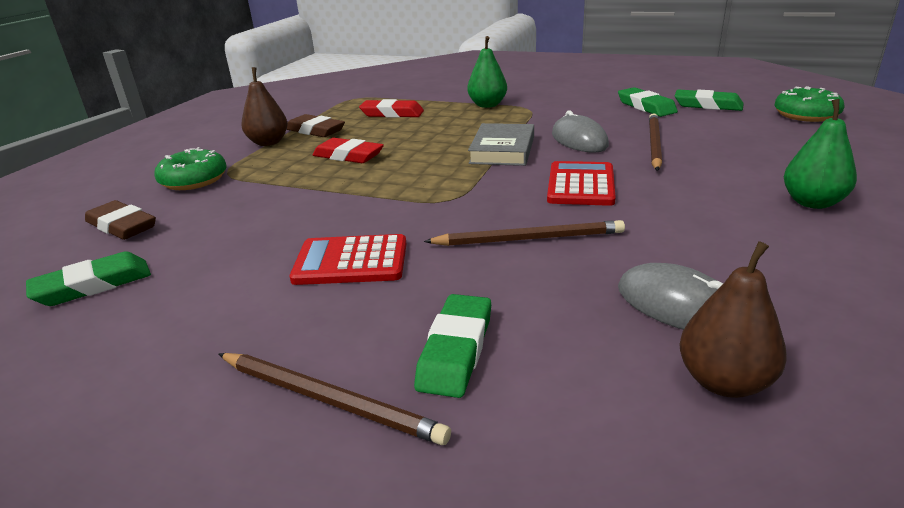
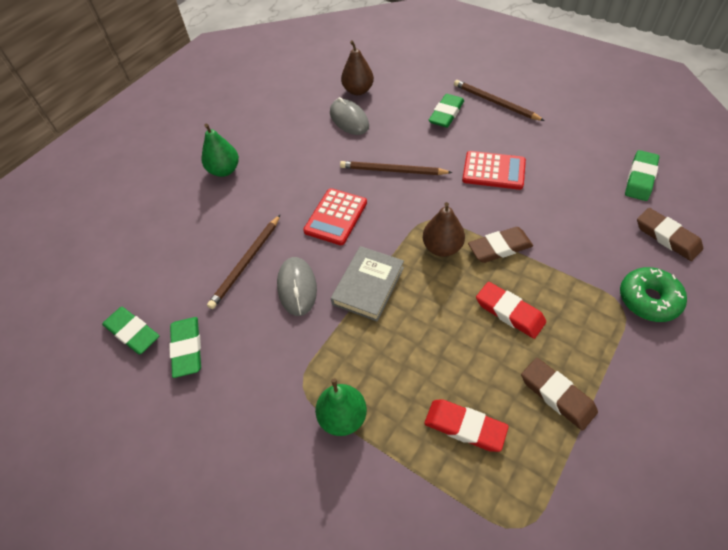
camera: 165 degrees left, 25 degrees up
green eraser [26,251,151,306] -> green eraser turned 45 degrees counterclockwise [625,150,659,201]
brown pear [241,67,288,146] -> brown pear moved to [423,202,465,257]
green donut [774,86,845,122] -> none
none -> brown eraser [468,227,533,263]

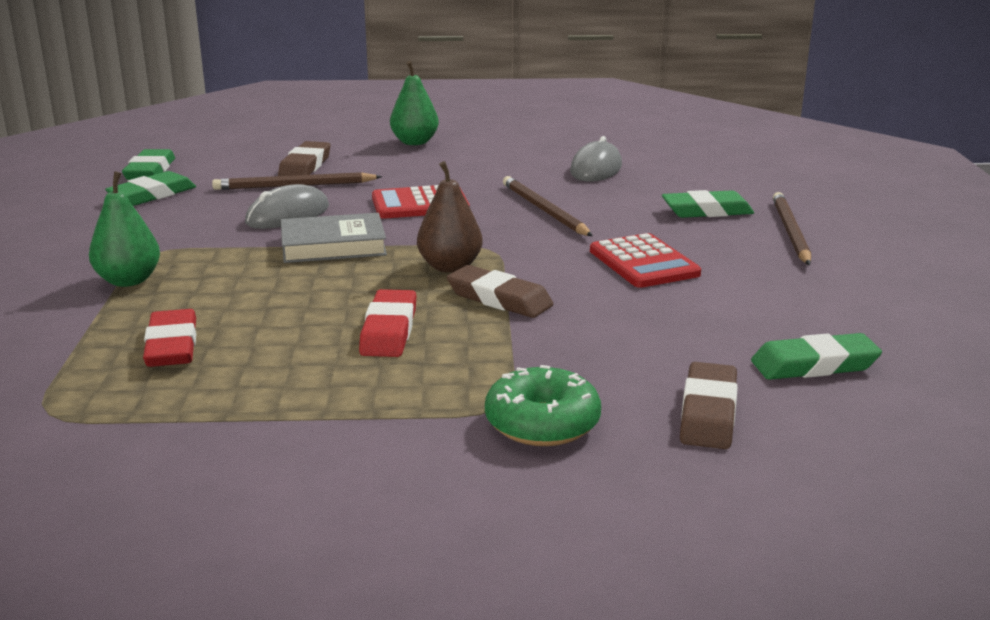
camera: 50 degrees right, 30 degrees down
brown pear [341,40,374,95] -> none
brown eraser [521,358,598,431] -> brown eraser moved to [278,141,331,176]

